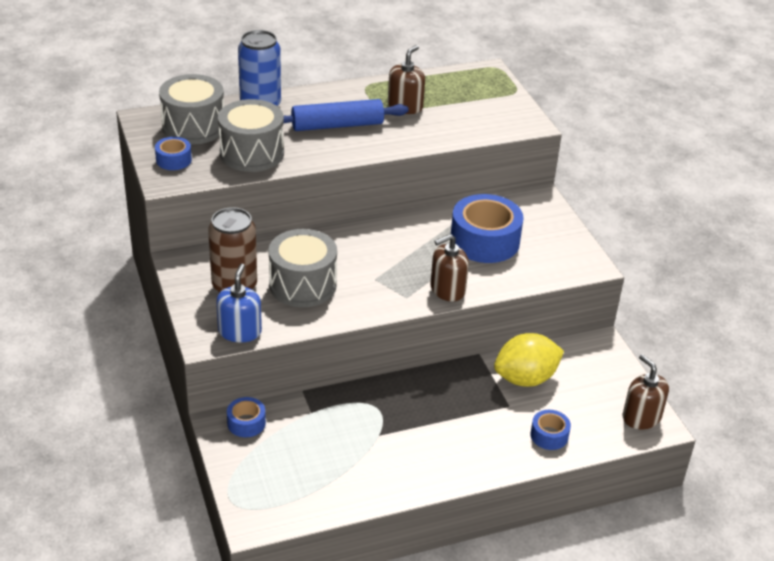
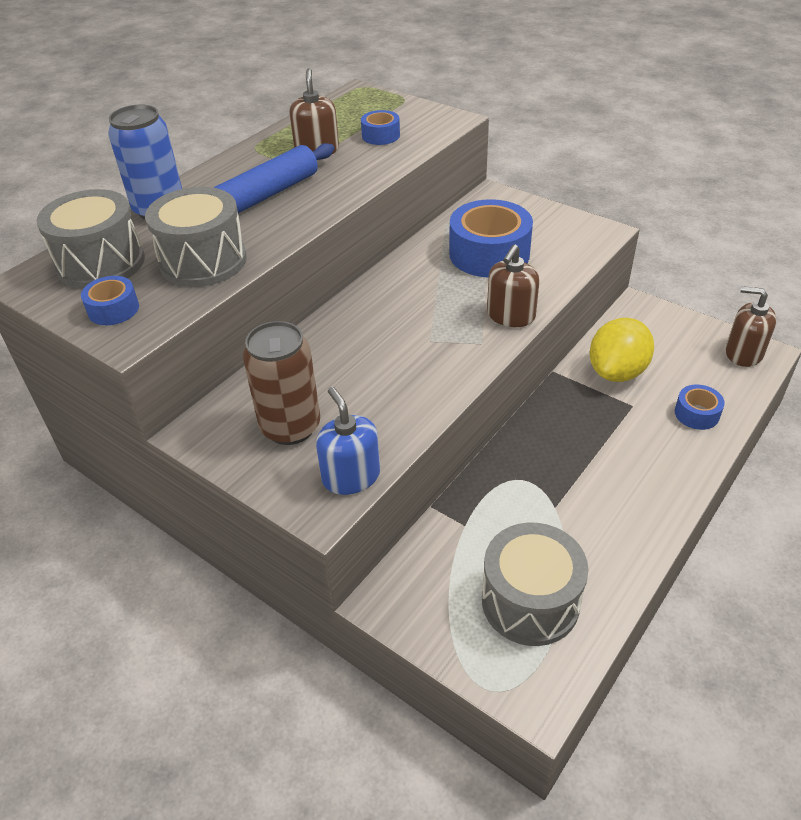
camera: 30 degrees left, 5 degrees up
blue tape [227,397,266,437] -> blue tape moved to [361,110,400,145]
grey drum [269,229,337,307] -> grey drum moved to [482,523,588,646]

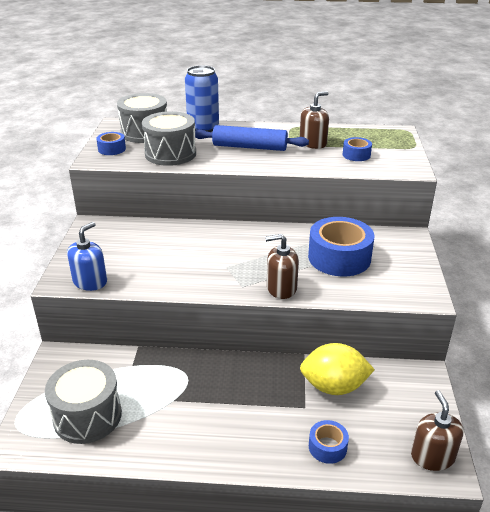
camera: 55 degrees right, 10 degrees down
brown can [243,321,320,445] -> none

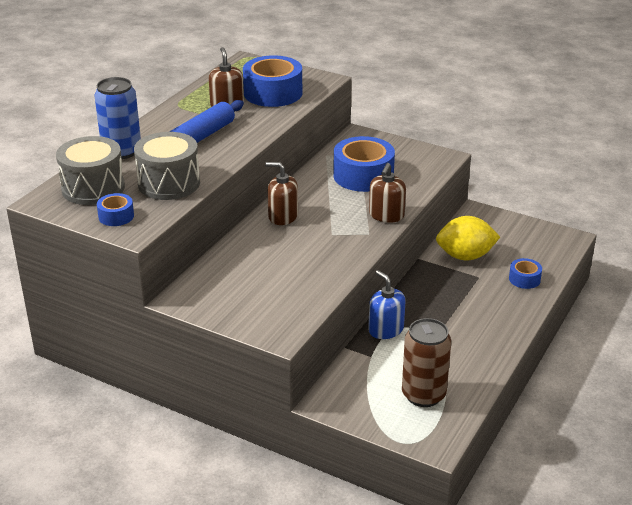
camera: 65 degrees left, 0 degrees up
grey drum [45,360,122,444] -> brown can [402,318,451,407]
blue soap dispenser [67,222,107,291] -> blue soap dispenser moved to [368,270,405,339]
yellow lemon [300,343,375,395] -> yellow lemon turned 60 degrees clockwise [436,216,500,261]
blue tape [343,137,372,161] -> blue tape [243,55,302,107], size x2.02
brown soap dispenser [411,390,464,471] -> brown soap dispenser moved to [265,162,298,225]

